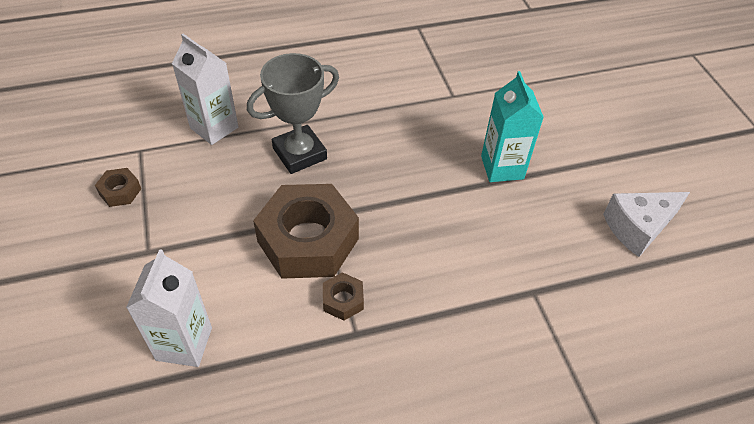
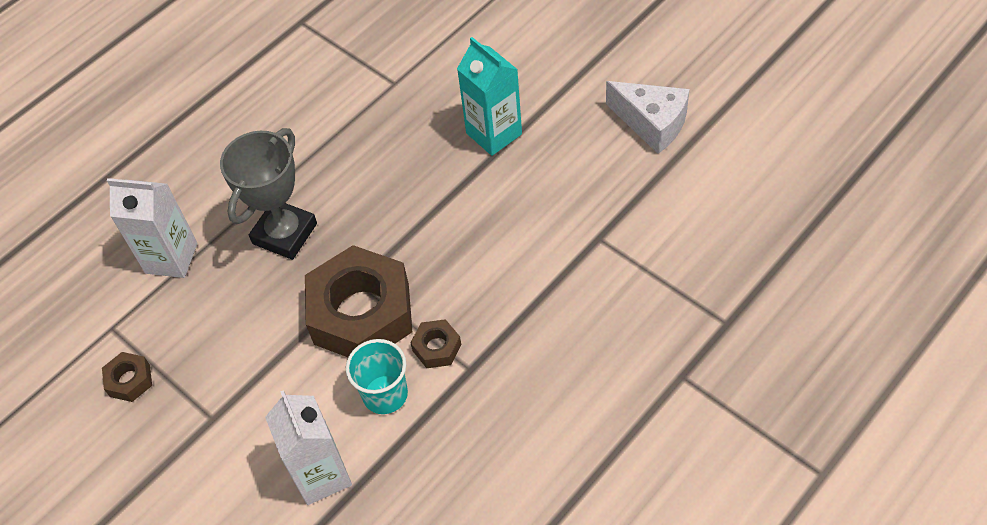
camera: 25 degrees left, 5 degrees up
white cheese [603,192,690,257] -> white cheese turned 90 degrees counterclockwise [606,81,689,154]
none -> turquoise cup [346,339,408,414]

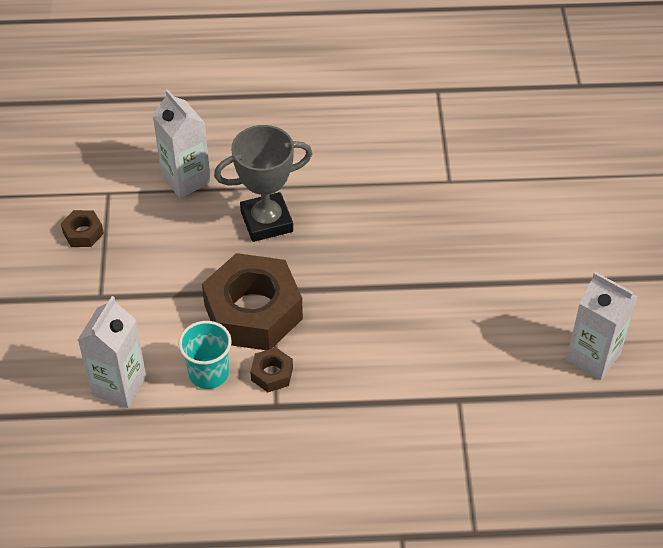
camera: 40 degrees right, 5 degrees down
turquoise carton [457,37,522,156] -> none
white cheese [606,81,689,154] -> white carton [566,272,638,380]

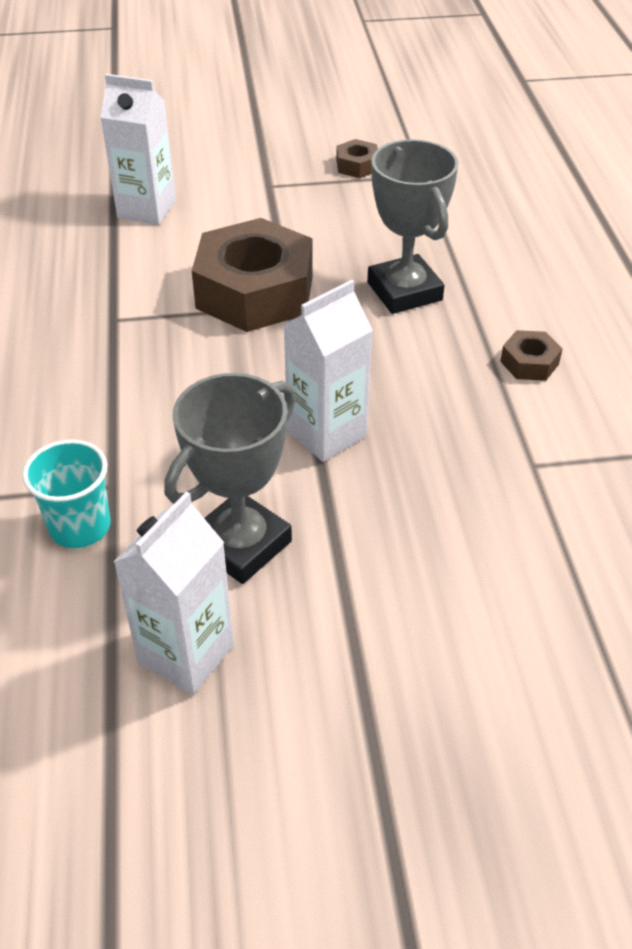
camera: 85 degrees right, 5 degrees down
white carton [153,89,211,198] -> white carton moved to [284,280,373,462]
turquoise cup [178,321,232,389] -> turquoise cup moved to [22,439,111,548]
brown nut [250,347,293,392] -> brown nut moved to [500,330,562,381]
none -> grey trophy [164,373,296,584]

